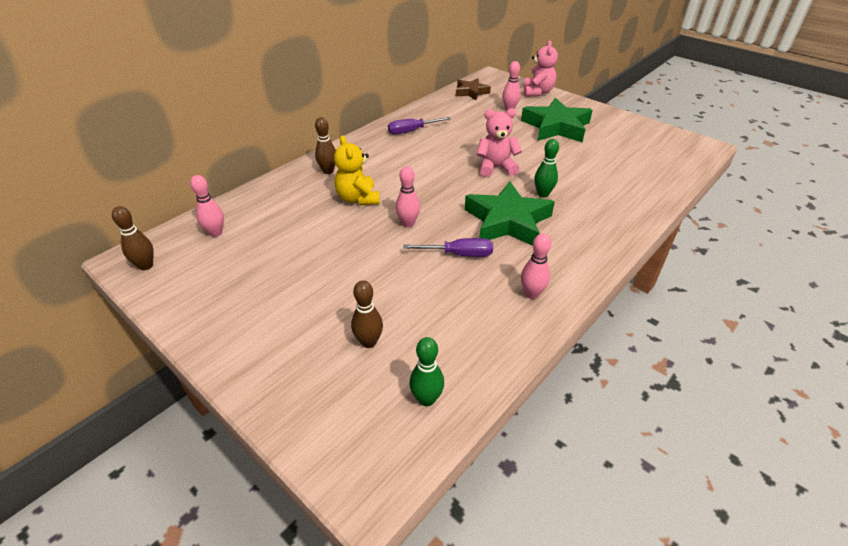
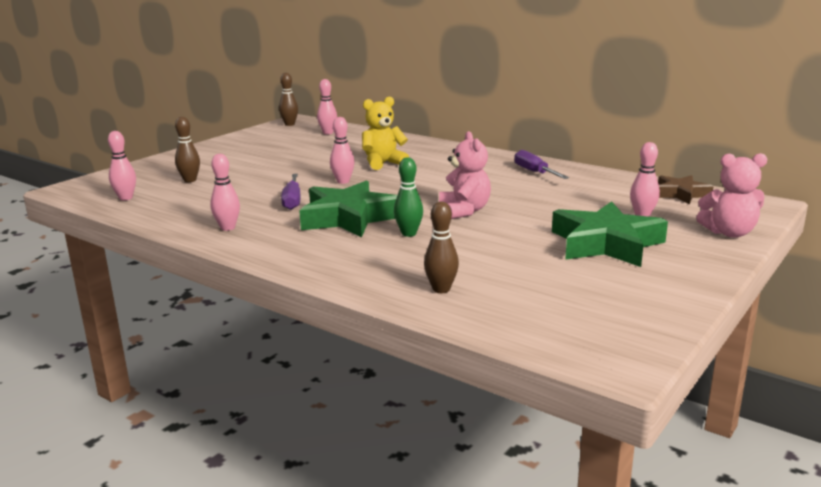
camera: 85 degrees right, 20 degrees down
brown bowling pin [315,117,336,174] -> brown bowling pin moved to [424,202,459,293]
green bowling pin [409,337,444,406] -> pink bowling pin [108,131,136,200]

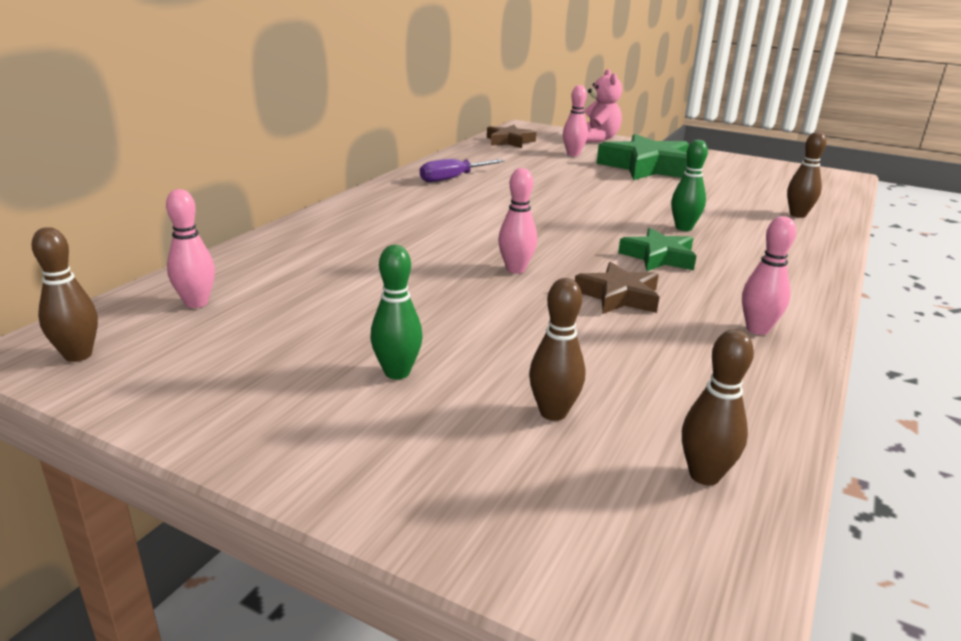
camera: 100 degrees left, 5 degrees up
pink bowling pin [108,131,136,200] -> brown bowling pin [682,329,754,485]
purple screwdriver [281,174,301,210] -> brown star [575,262,659,314]
green star [299,180,397,238] -> green star [618,228,696,271], size x0.57
yellow teddy bear [362,97,409,170] -> none
pink teddy bear [439,131,491,219] -> none
none -> green bowling pin [370,245,423,379]

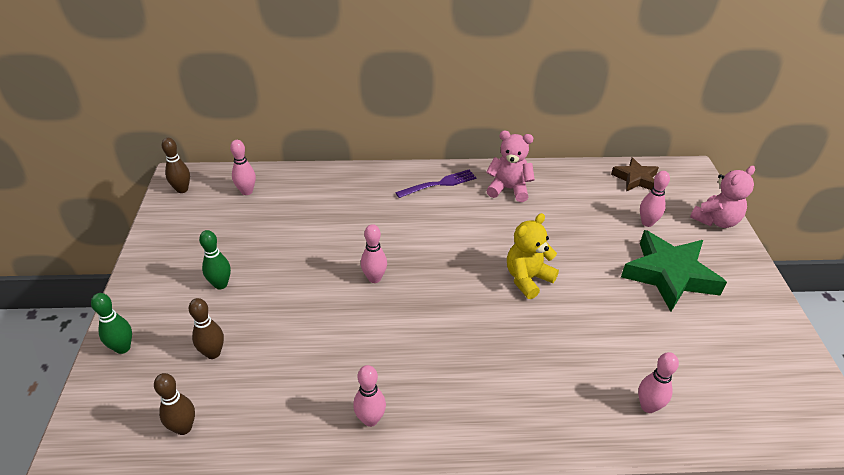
camera: 60 degrees right, 15 degrees up
purple screwdriver [420,159,505,182] -> pink teddy bear [486,131,535,202]
brown star [575,262,659,314] -> none
green star [618,228,696,271] -> none
green bowling pin [671,140,708,231] -> green bowling pin moved to [91,293,132,354]
brown bowling pin [787,132,827,218] -> pink bowling pin [638,352,679,413]
none -> purple fork [395,170,476,198]
none -> yellow teddy bear [507,213,559,299]

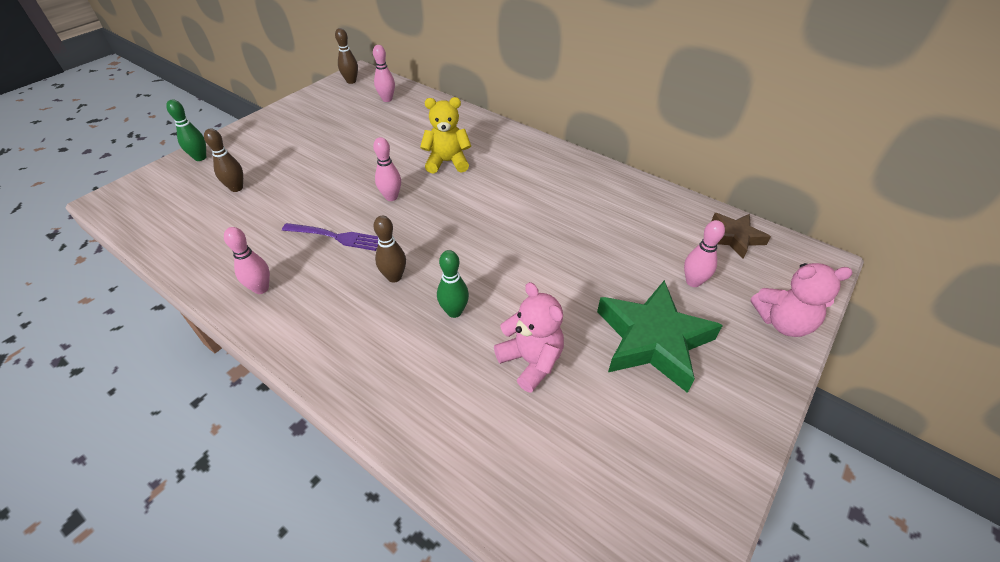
camera: 40 degrees right, 5 degrees up
brown bowling pin [154,373,195,435] -> brown bowling pin moved to [373,216,406,283]
green bowling pin [199,230,231,289] -> green bowling pin moved to [437,250,469,318]
purple fork [395,170,476,198] -> purple fork moved to [282,223,378,251]
pink teddy bear [486,131,535,202] -> pink teddy bear moved to [494,282,564,393]
yellow teddy bear [507,213,559,299] -> yellow teddy bear moved to [420,97,471,174]
pink bowling pin [638,352,679,413] -> none

